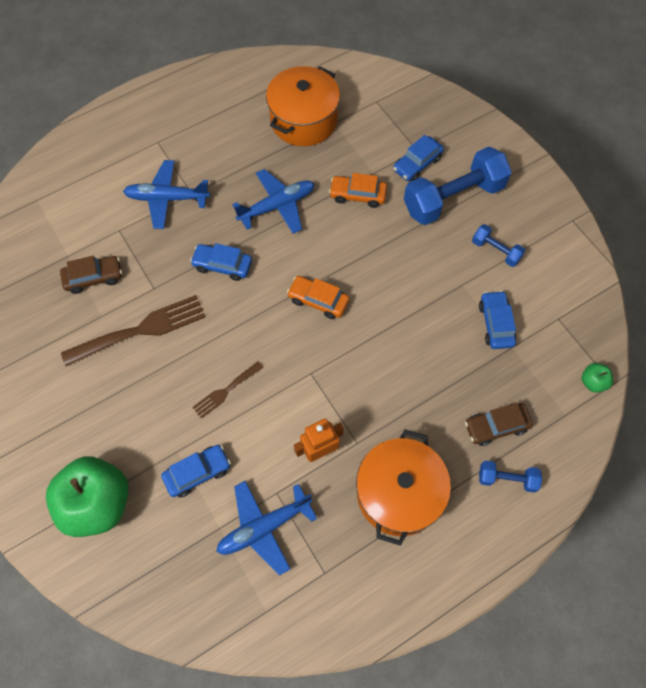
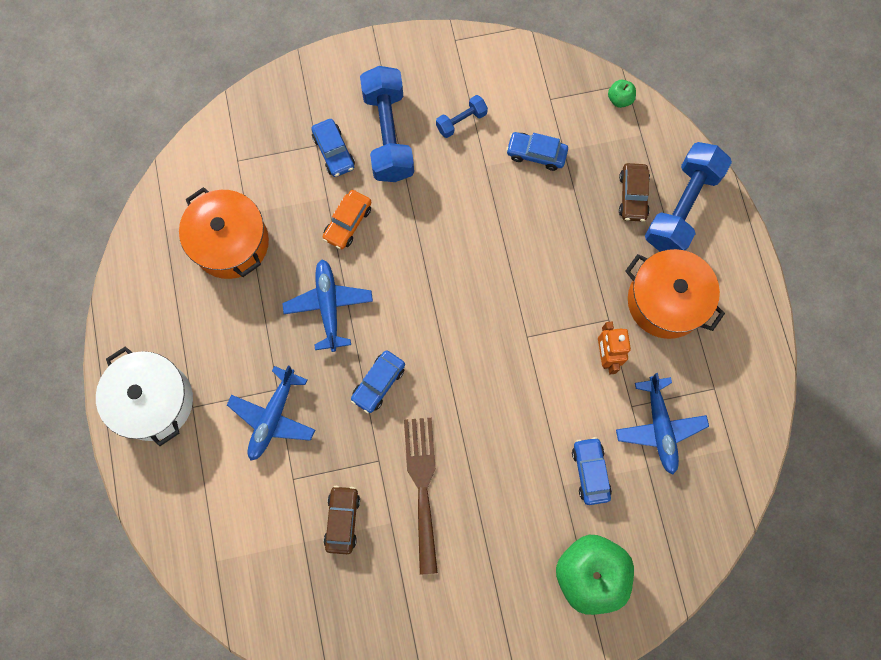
camera: 70 degrees left, 10 degrees up
brown fork [192,361,264,419] -> none
orange car [287,276,349,319] -> none
blue dumbbell [479,461,542,493] -> blue dumbbell [645,142,732,252], size x2.09
none -> white pot [96,346,193,446]

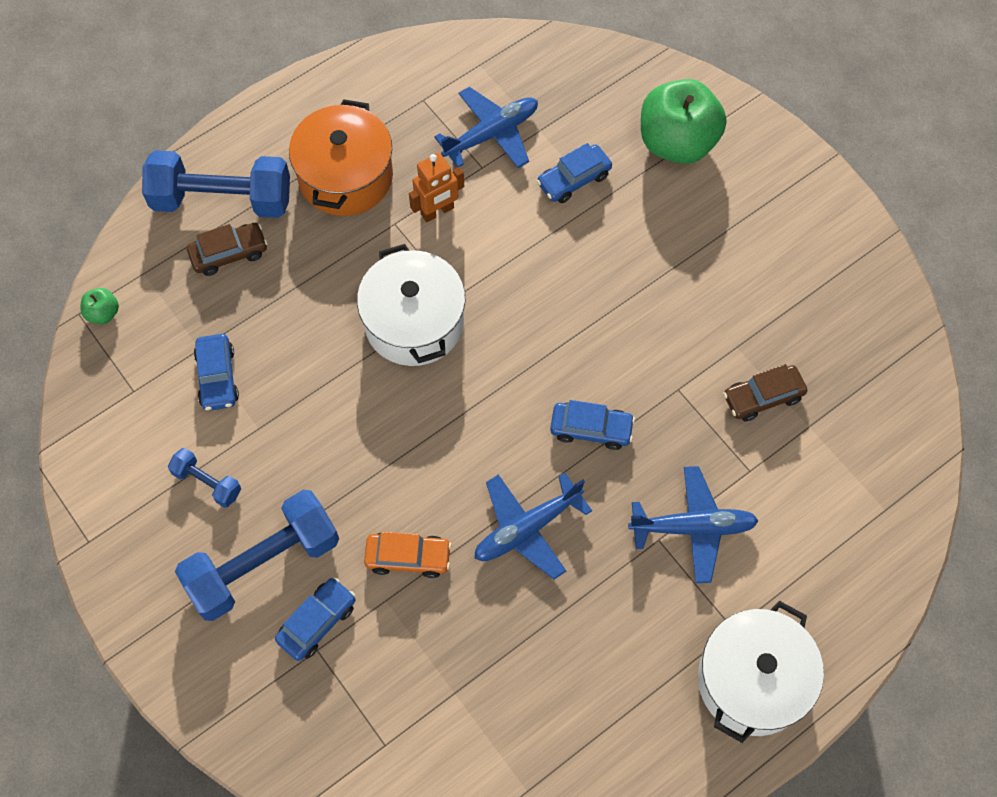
camera: 115 degrees left, 10 degrees down
orange pot [179,187,269,279] -> none
brown fork [404,418,438,574] -> none
none -> white pot [357,244,465,366]

